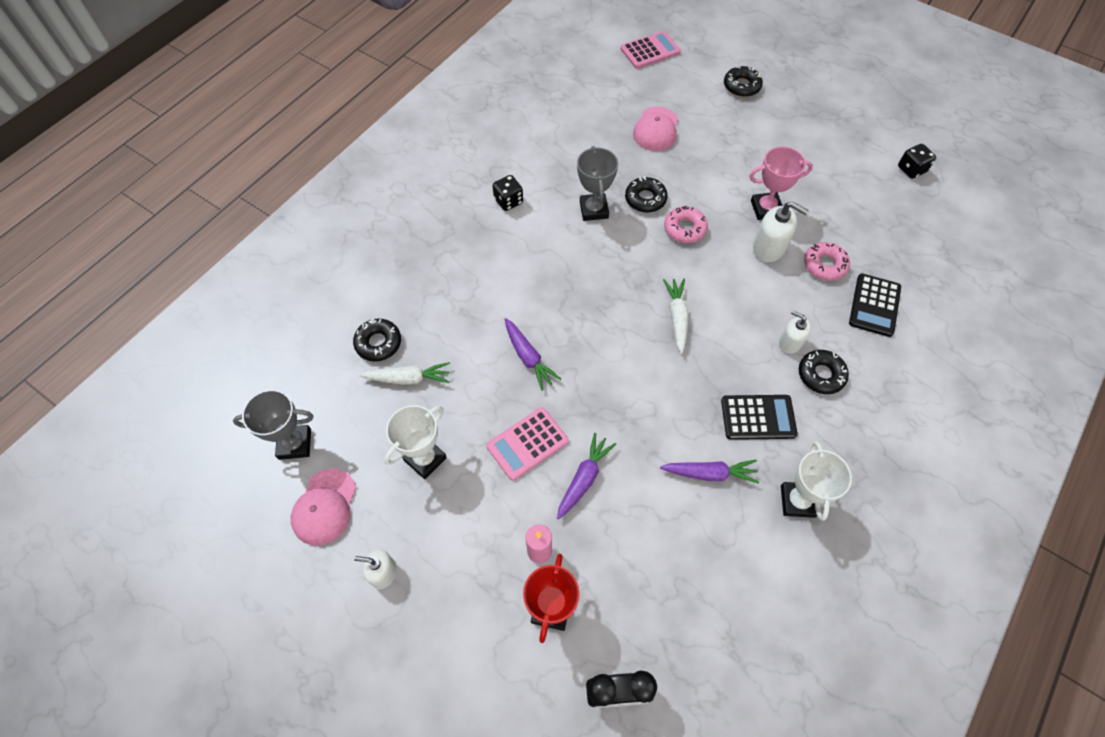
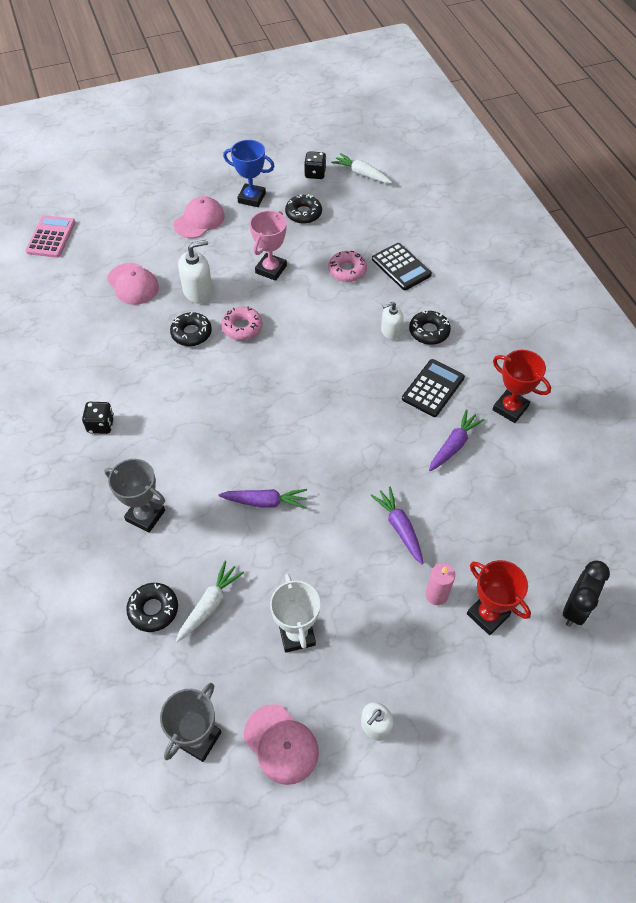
camera: 55 degrees left, 5 degrees down
pink calculator [486,407,569,481] -> none
grey trophy [577,146,618,221] -> grey trophy moved to [104,459,165,533]
white carrot [663,279,689,354] -> white carrot moved to [331,153,392,183]
black donut [724,66,763,97] -> black donut moved to [285,194,322,224]
white soap dispenser [753,201,809,262] -> white soap dispenser moved to [178,240,213,304]
white trophy [781,441,852,521] -> red trophy [492,350,551,423]
none -> pink cap [174,196,225,238]
none -> blue trophy [223,140,275,207]

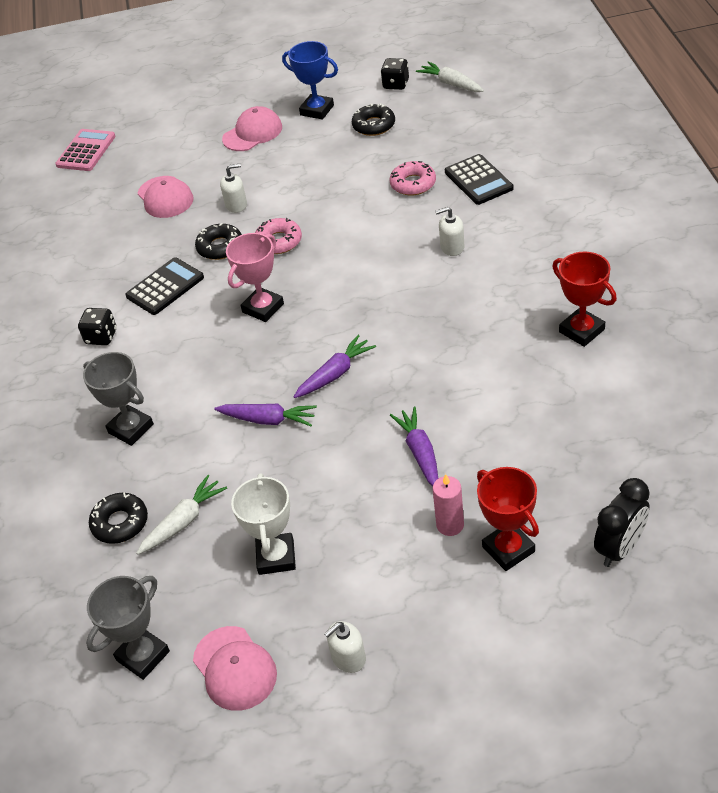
camera: 15 degrees right, 10 degrees down
white soap dispenser [178,240,213,304] -> white soap dispenser [220,164,247,213], size x0.65
pink trophy [250,210,287,281] -> pink trophy moved to [226,233,284,322]
black calculator [402,359,465,417] -> black calculator moved to [125,257,204,315]
black donut [409,311,451,345] -> none
purple carrot [429,409,485,471] -> purple carrot moved to [294,335,376,398]

